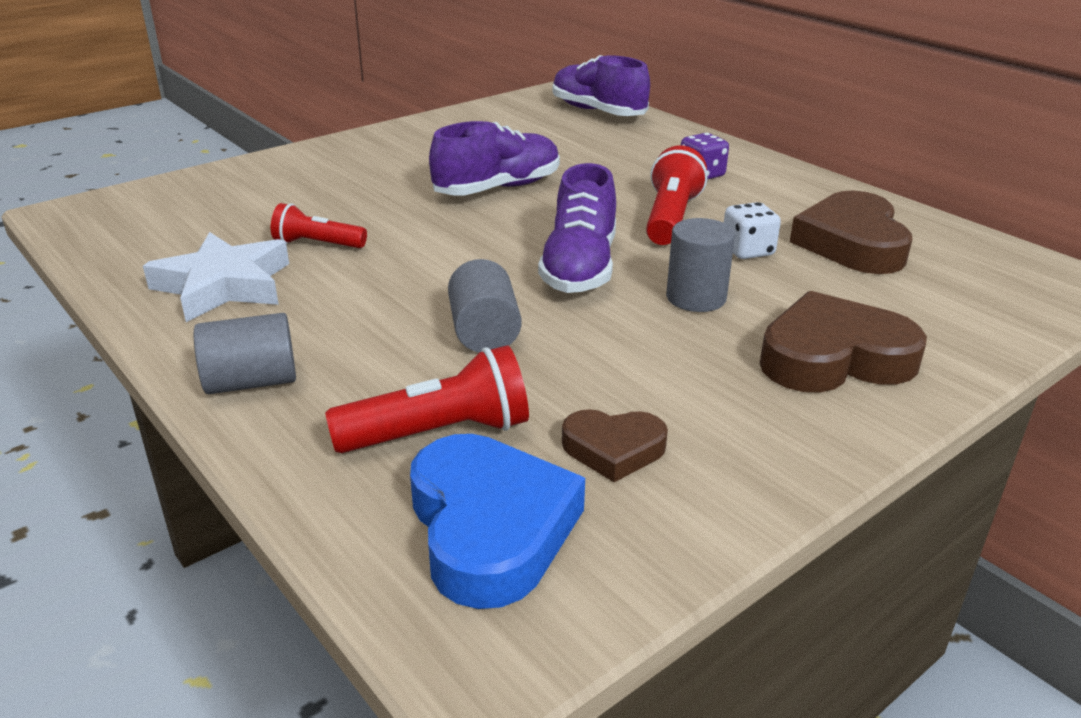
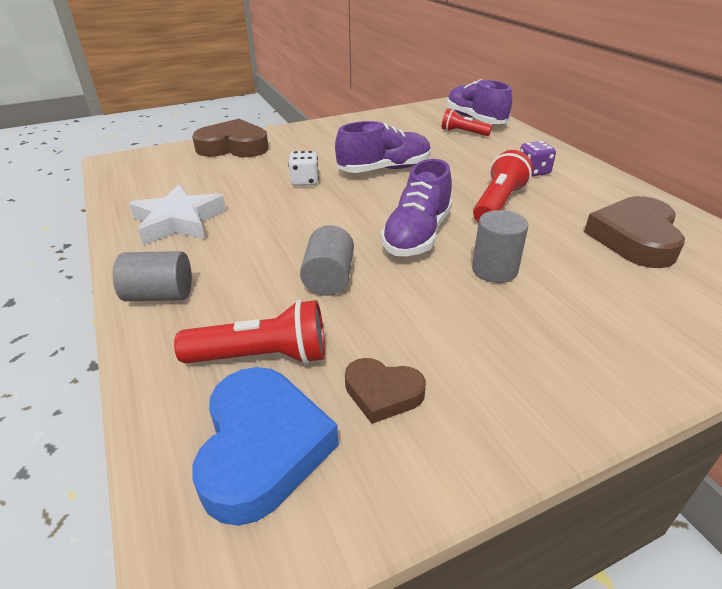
camera: 15 degrees right, 5 degrees up
red flashlight [271,203,367,248] -> red flashlight moved to [442,109,492,136]
white dice [724,202,781,259] -> white dice moved to [288,151,319,186]
brown heart [760,291,927,393] -> brown heart moved to [192,119,269,157]

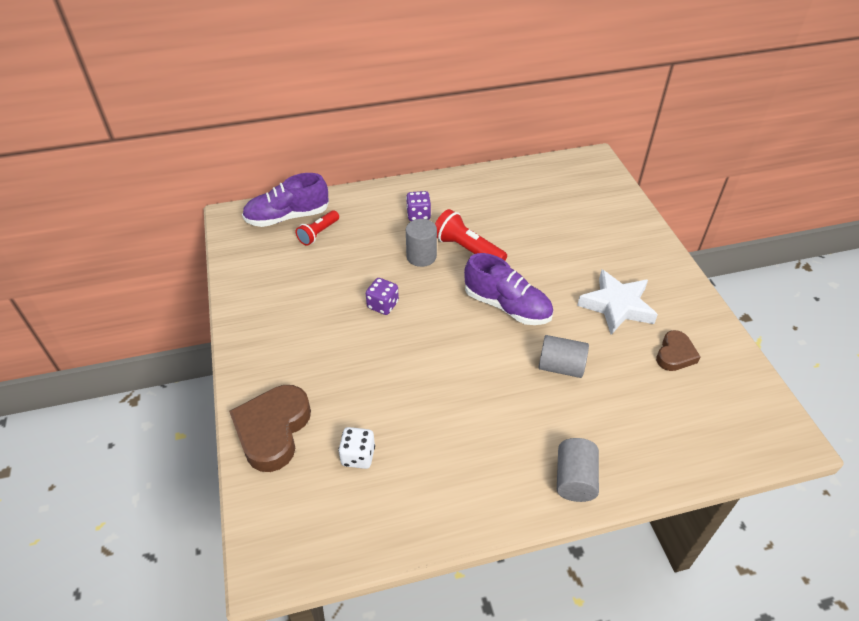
camera: 80 degrees left, 10 degrees up
white star [129,184,226,245] -> white star moved to [577,270,658,335]
red flashlight [174,300,325,364] -> none
blue heart [192,367,339,526] -> none
white dice [288,151,319,186] -> white dice moved to [338,427,375,469]
purple shoe [335,121,431,173] -> purple dice [366,278,399,315]
grey cylinder [472,210,528,283] -> grey cylinder moved to [406,219,437,267]
brown heart [584,196,685,268] -> none

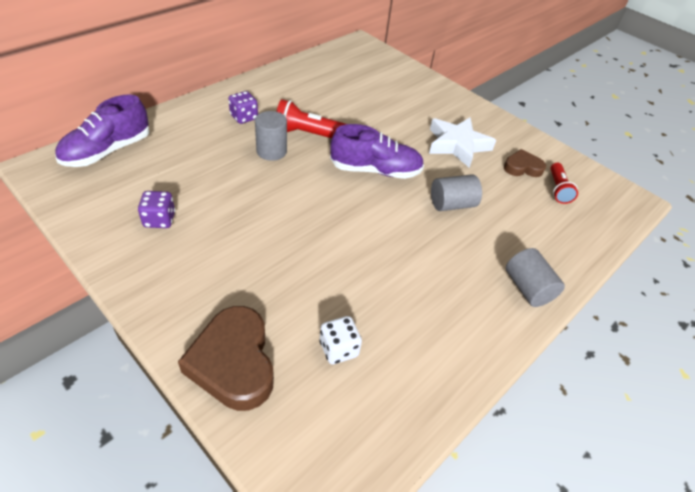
camera: 35 degrees left, 0 degrees up
red flashlight [296,210,339,246] -> red flashlight moved to [550,163,578,204]
purple dice [366,278,399,315] -> purple dice moved to [138,191,175,228]
brown heart [656,330,700,371] -> brown heart turned 90 degrees counterclockwise [504,149,546,177]

